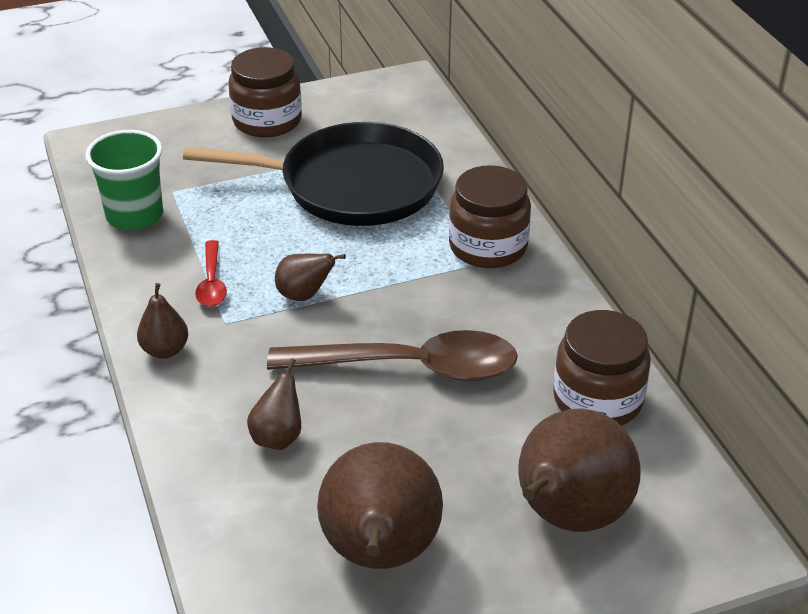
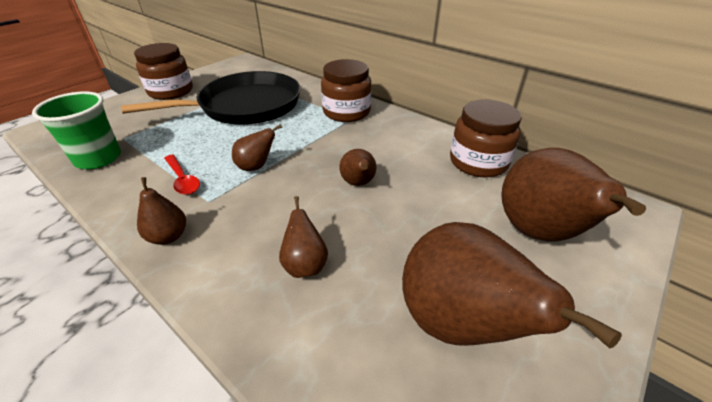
camera: 30 degrees left, 0 degrees up
brown spoon [267,330,518,381] -> brown pear [339,149,376,186]

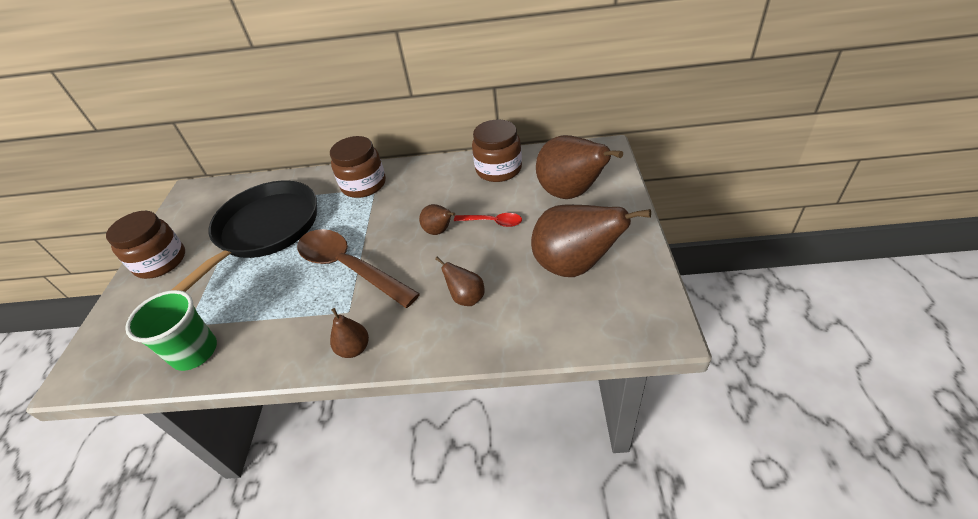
camera: 35 degrees left, 5 degrees up
red spoon [164,155,200,195] -> red spoon moved to [454,213,522,227]
brown pear [232,124,282,171] -> brown spoon [297,229,420,308]

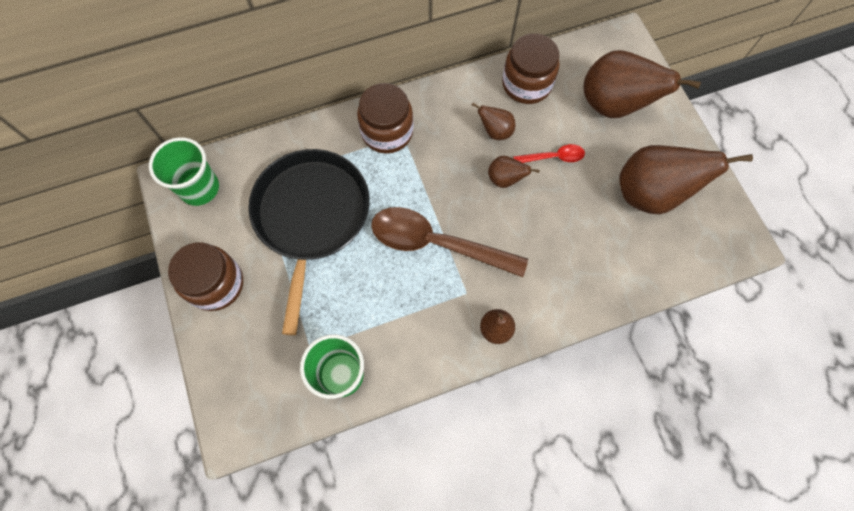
camera: 25 degrees left, 25 degrees up
brown pear [435,257,485,306] -> brown pear moved to [472,103,515,140]
none -> green cup [149,137,219,206]

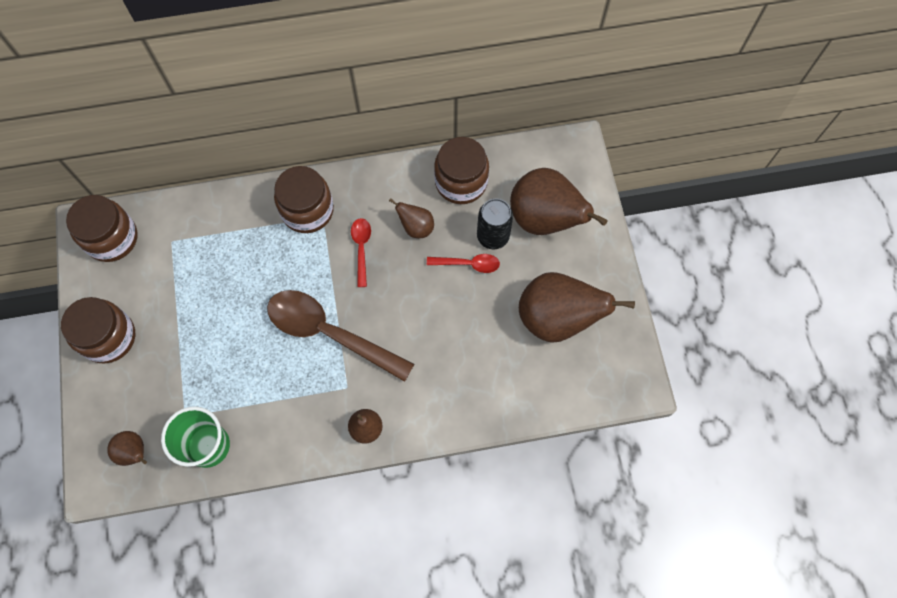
camera: 10 degrees right, 0 degrees up
green cup [149,137,219,206] -> brown jar [66,195,138,262]
black pan [248,149,369,335] -> none
brown pear [488,156,540,188] -> brown pear moved to [107,431,147,466]
none -> red spoon [351,218,371,287]
none -> black can [477,198,513,249]

